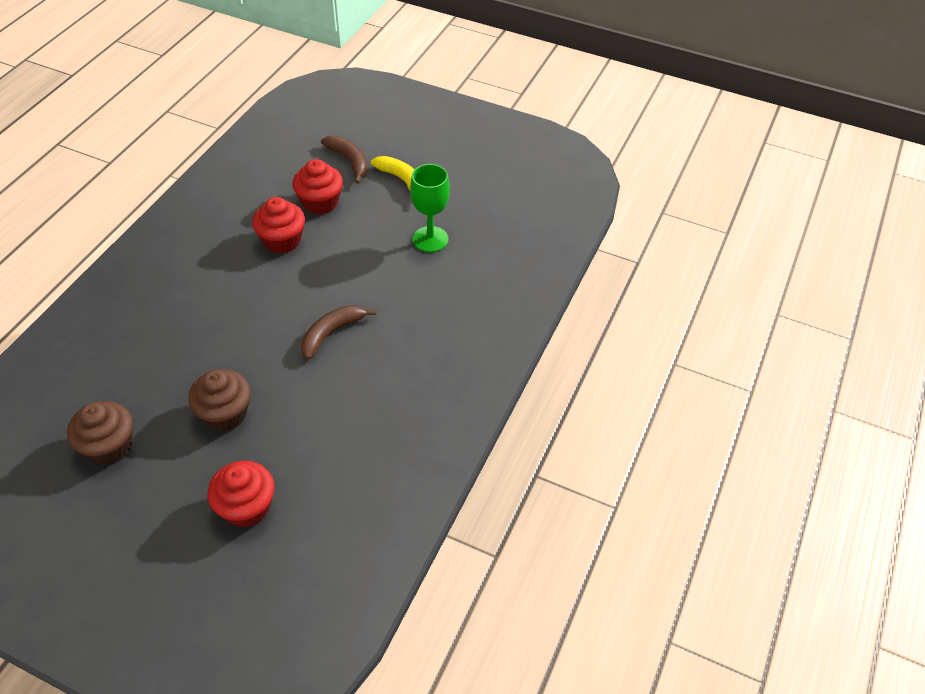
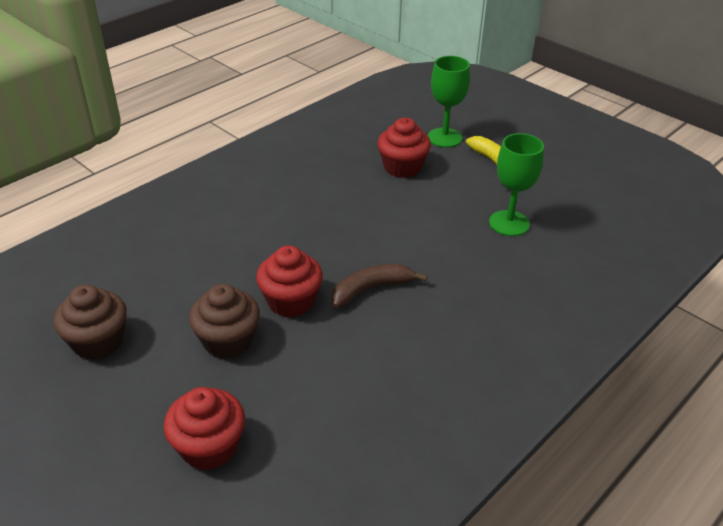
camera: 20 degrees right, 10 degrees down
red cupcake [252,197,305,254] -> red cupcake moved to [256,246,323,317]
brown banana [321,136,367,184] -> green goblet [428,56,470,148]

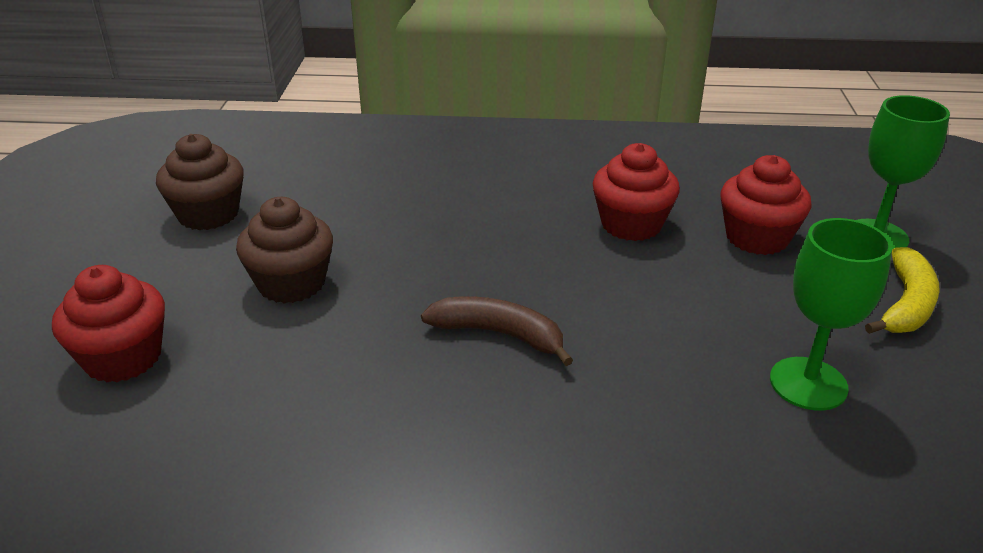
camera: 50 degrees right, 5 degrees down
red cupcake [256,246,323,317] -> red cupcake moved to [593,143,680,241]

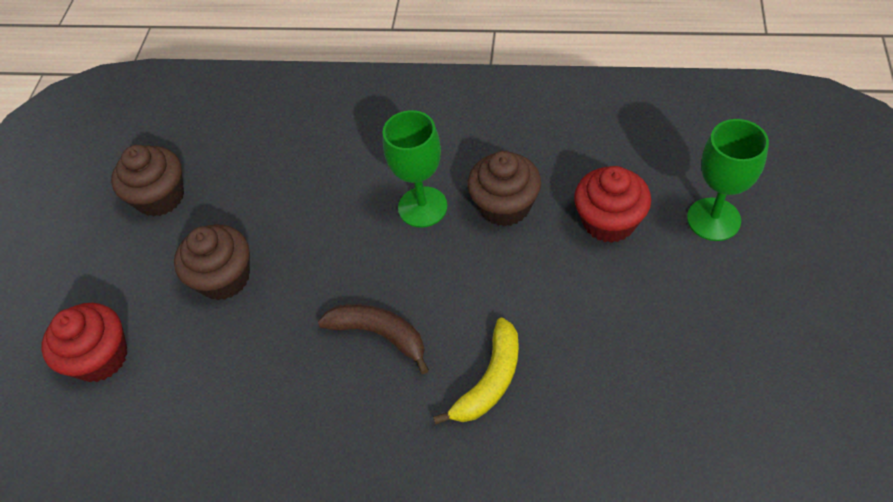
camera: 10 degrees right, 20 degrees up
red cupcake [593,143,680,241] -> brown cupcake [467,151,541,227]
green goblet [770,218,893,411] -> green goblet moved to [383,110,448,228]
yellow banana [865,247,940,334] -> yellow banana moved to [433,318,519,424]

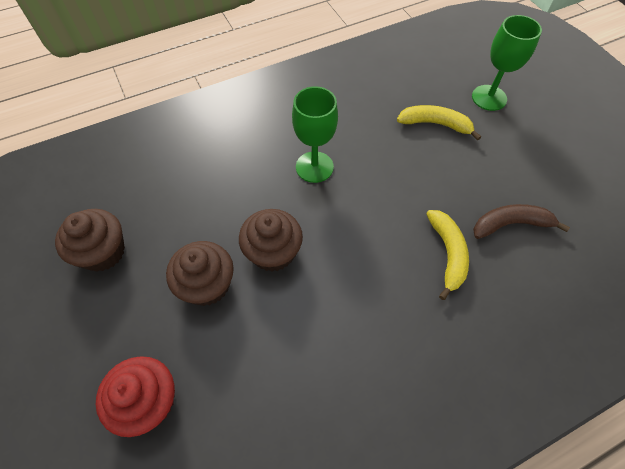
camera: 40 degrees left, 5 degrees up
brown banana [318,304,429,374] -> brown banana moved to [473,204,570,239]
brown cupcake [467,151,541,227] -> brown cupcake moved to [239,209,303,272]
red cupcake [574,166,651,243] -> yellow banana [397,105,481,141]

